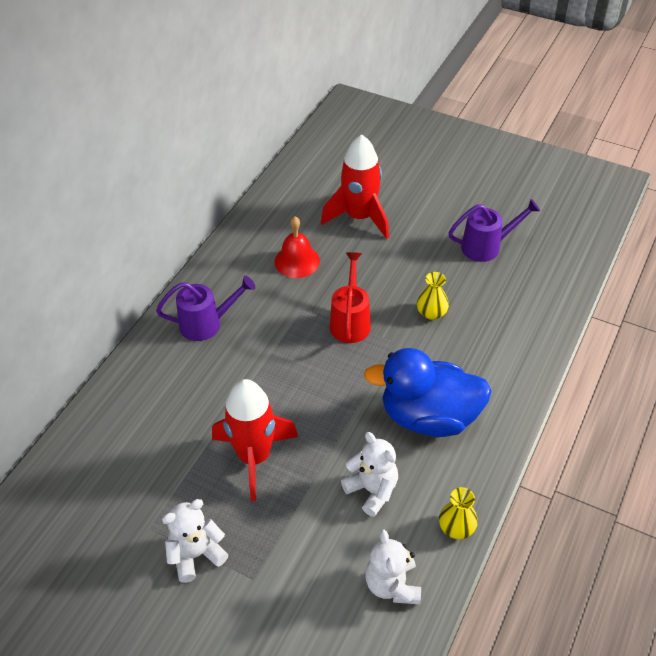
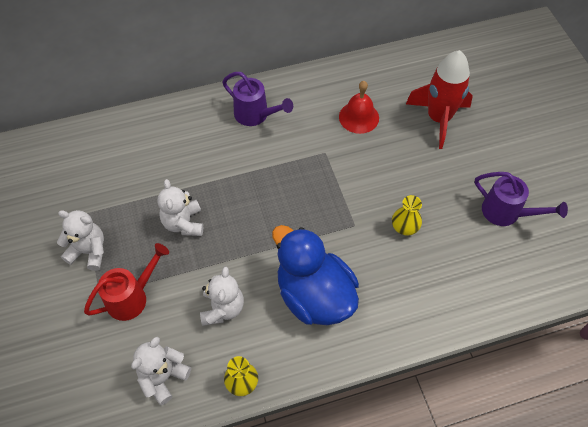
camera: 45 degrees right, 10 degrees up
red rocket [212,379,298,501] -> white teddy bear [158,179,203,236]
red watering can [330,252,371,343] -> red watering can moved to [84,243,169,321]

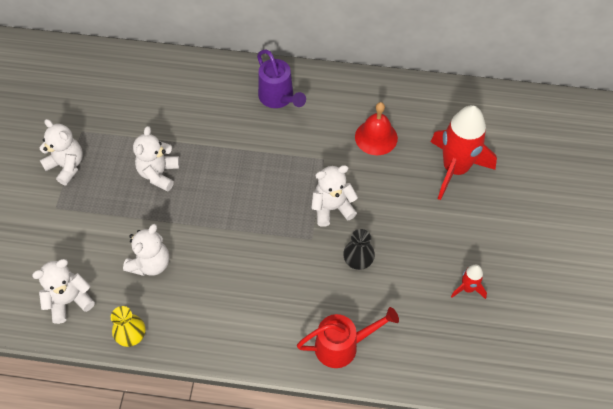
camera: 25 degrees right, 0 degrees up
red watering can [84,243,169,321] -> red watering can moved to [297,307,399,368]
blue duck [272,225,359,325] -> none
yellow vase [392,195,422,235] -> black vase [343,229,375,270]
purple watering can [475,172,568,226] -> red rocket [451,264,487,299]
none -> white teddy bear [311,165,358,227]

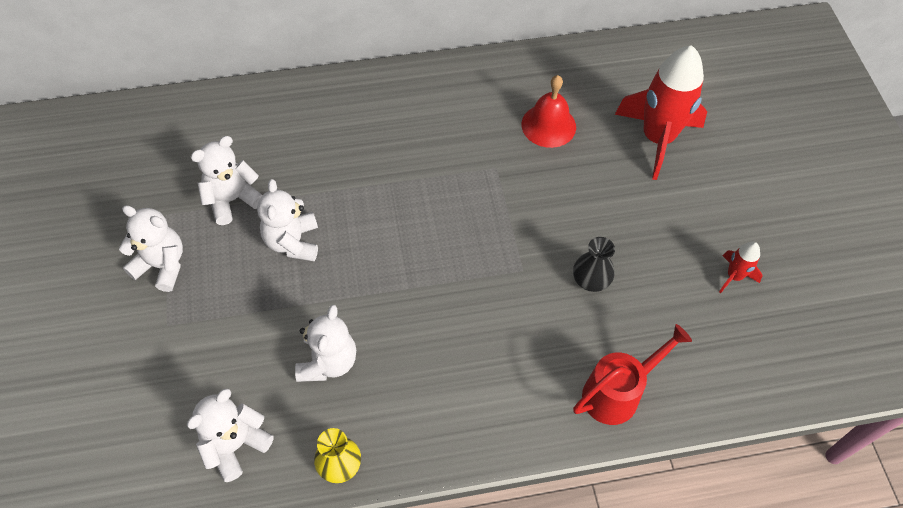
camera: 20 degrees left, 0 degrees up
purple watering can [257,50,306,108] -> none
white teddy bear [311,165,358,227] -> white teddy bear moved to [191,136,262,225]

